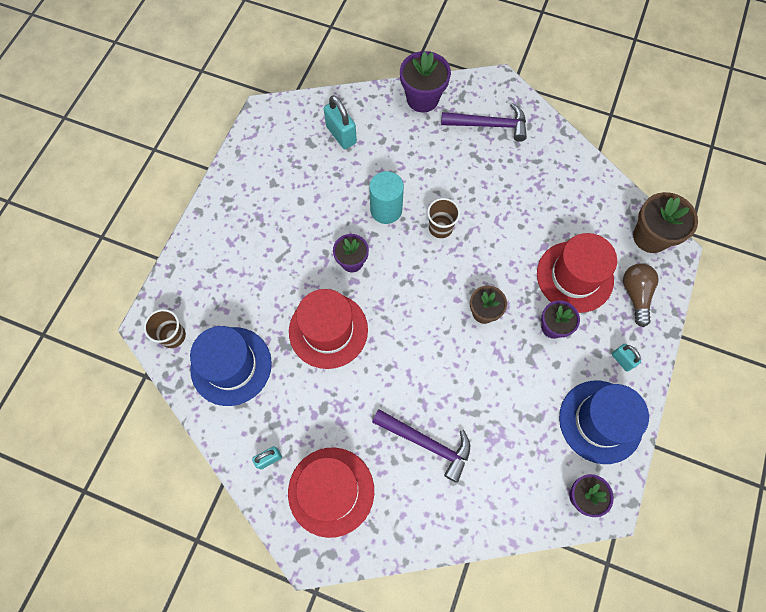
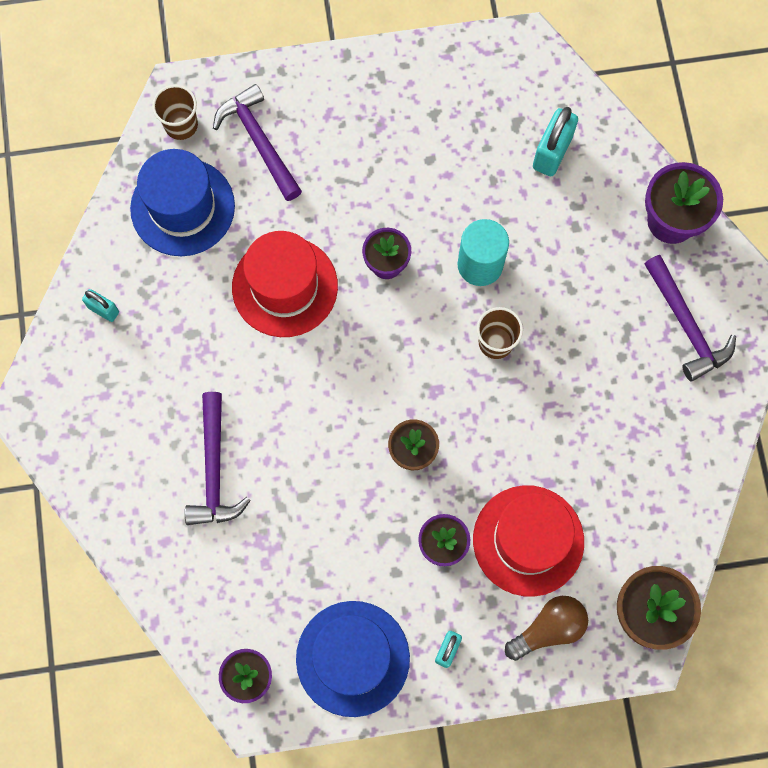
camera: 60 degrees right, 5 degrees up
red hat [288,447,374,538] -> none
none -> purple hammer [213,84,302,201]

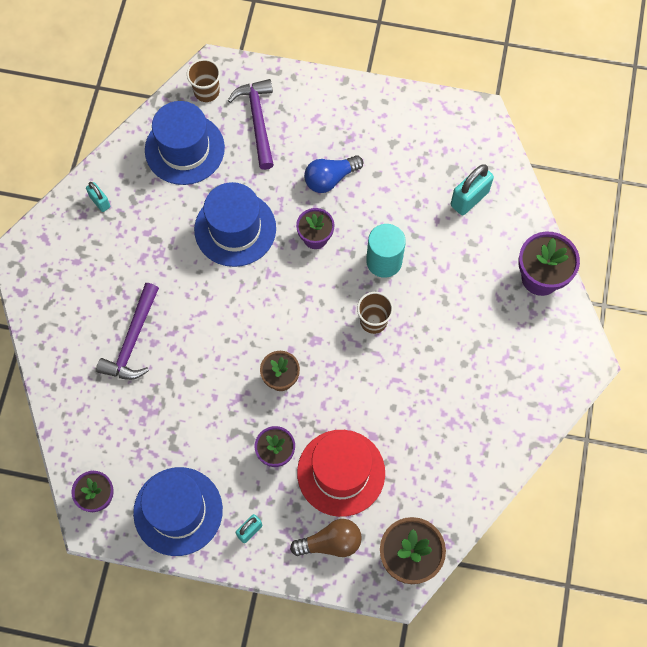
camera: 20 degrees right, 5 degrees down
red hat [232,231,338,337] -> blue hat [194,182,276,267]
purple hammer [644,255,736,382] -> none
none -> blue light bulb [304,155,363,193]

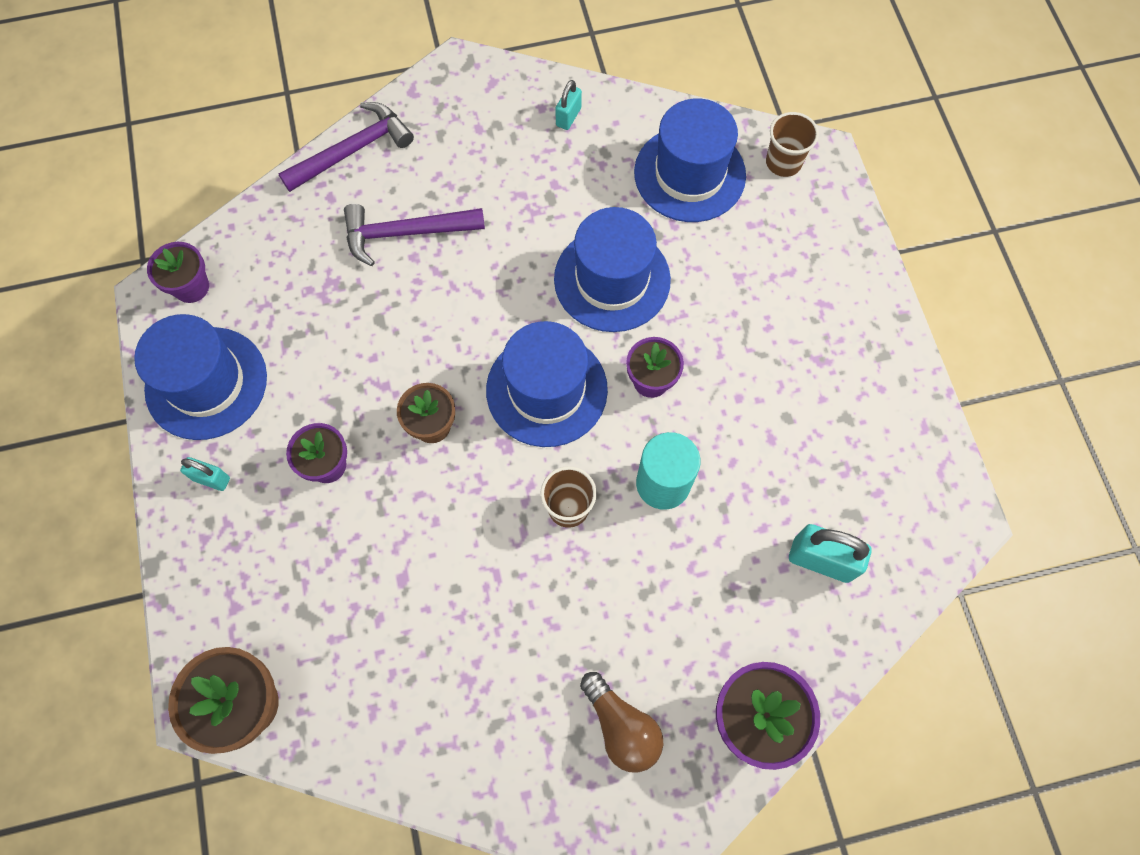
camera: 65 degrees right, 0 degrees up
purple hammer [228,79,274,170] -> purple hammer moved to [279,102,414,192]
brown light bulb [290,519,362,557] -> brown light bulb moved to [580,672,663,773]
red hat [297,430,385,517] -> none
blue light bulb [304,155,363,193] -> none
none -> blue hat [486,321,608,447]

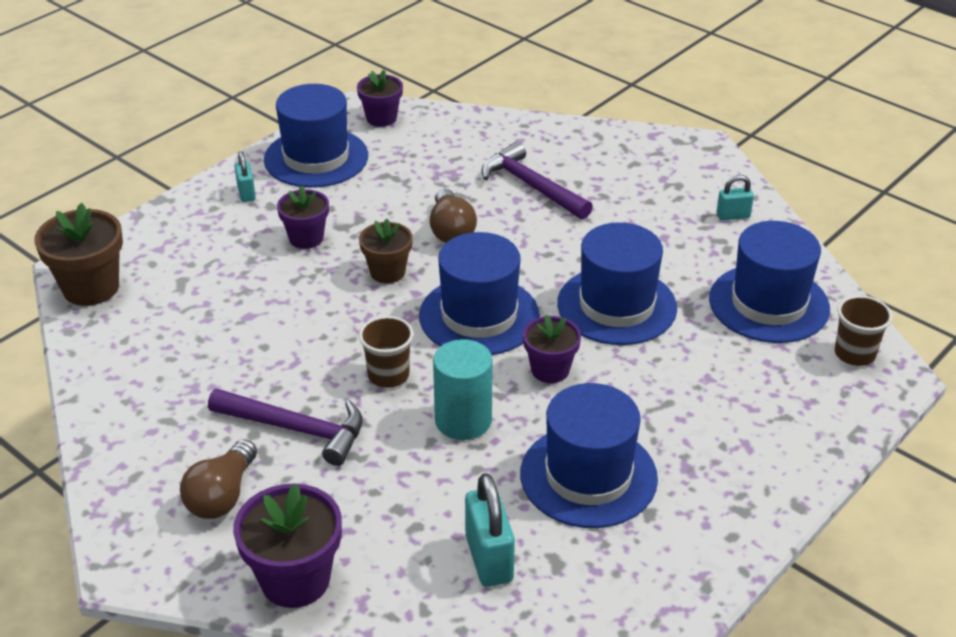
camera: 55 degrees right, 30 degrees down
purple hammer [279,102,414,192] -> purple hammer moved to [208,389,363,466]
none -> brown light bulb [429,189,477,243]
none -> blue hat [520,383,658,528]

